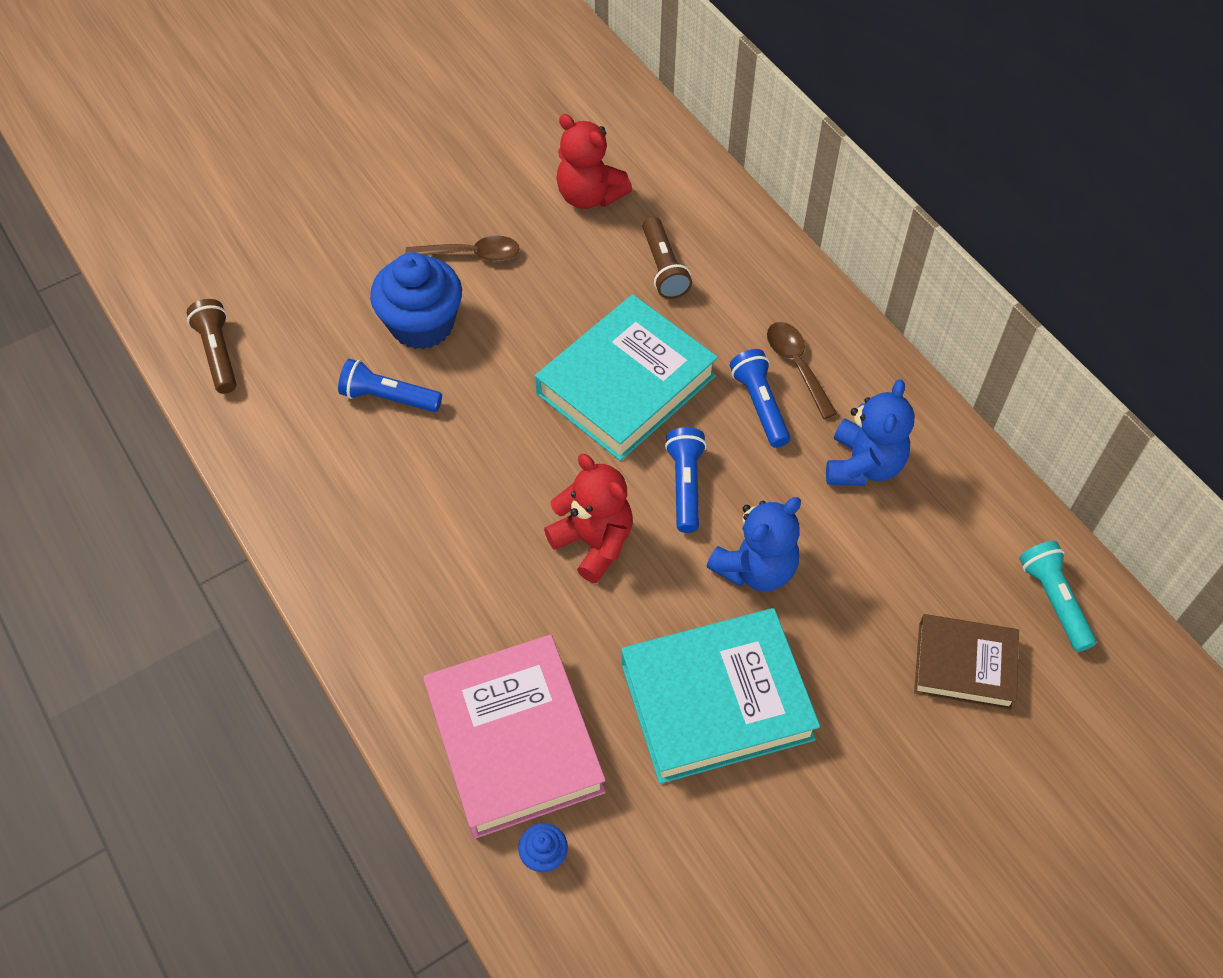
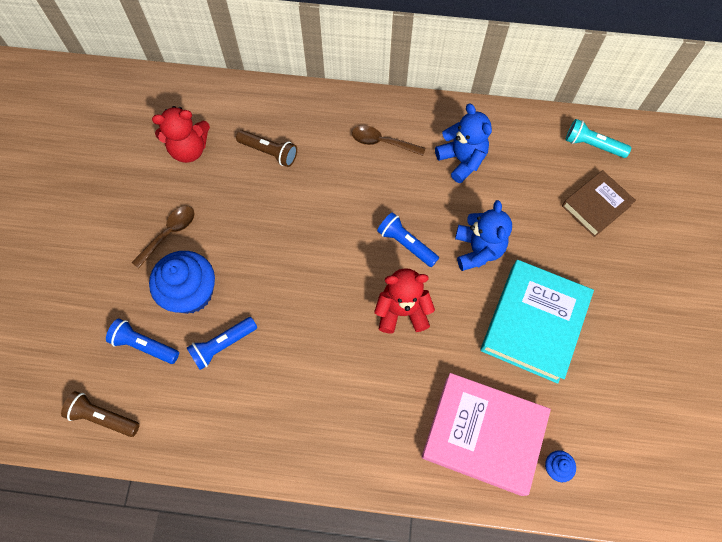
camera: 50 degrees left, 10 degrees up
turquoise book [535,295,718,461] -> none
blue flashlight [730,349,790,448] -> blue flashlight moved to [106,318,179,364]

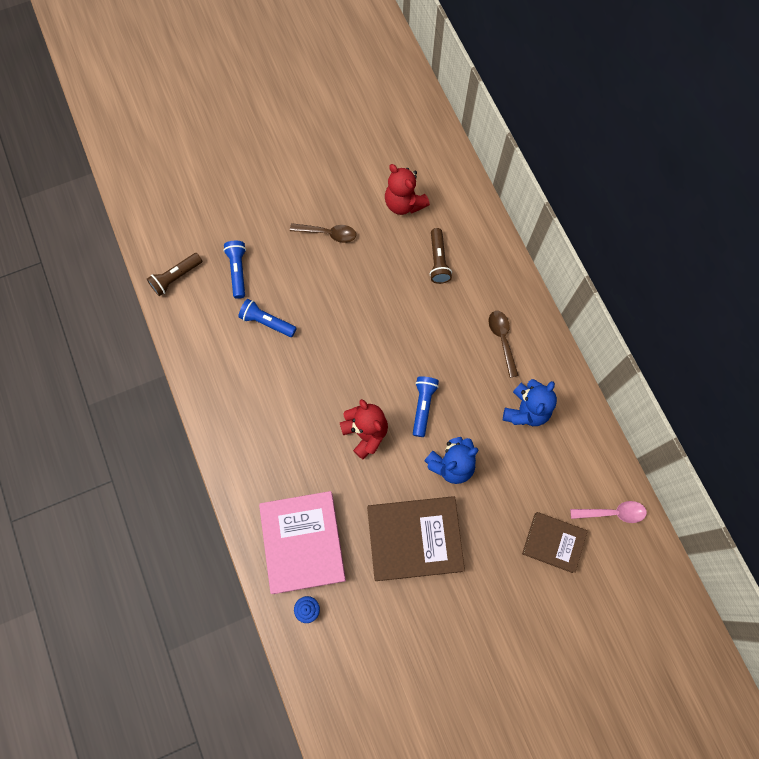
camera: 60 degrees right, 5 degrees up
brown flashlight [61,391,140,437] -> brown flashlight turned 120 degrees counterclockwise [147,253,202,296]
blue cupcake [149,251,215,314] -> none
turquoise book [480,260,594,384] -> brown book [367,496,465,581]
turquoise flashlight [566,119,631,158] -> pink spoon [570,501,647,523]

